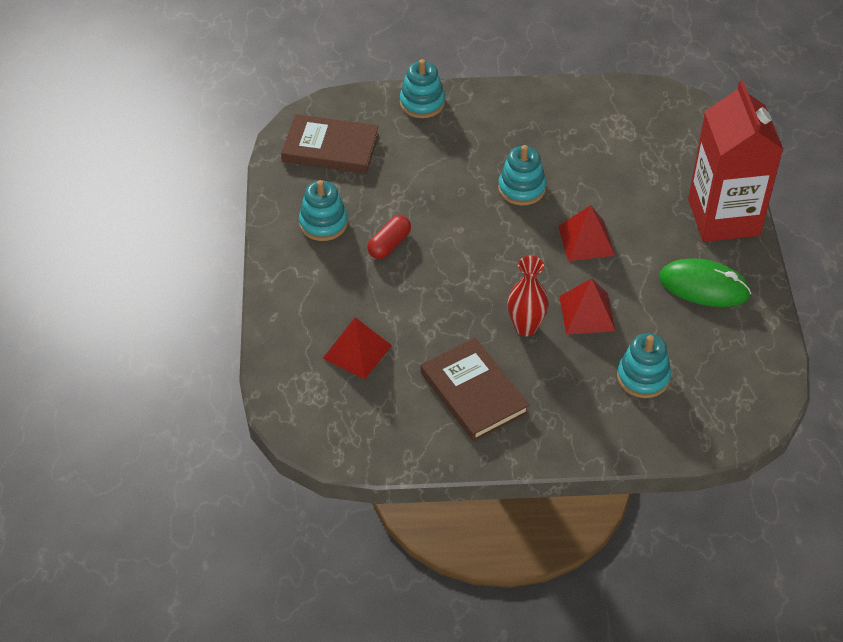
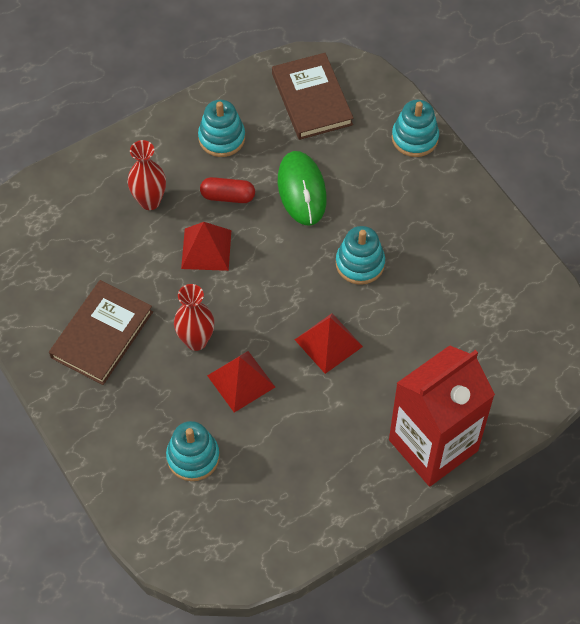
camera: 60 degrees right, 10 degrees up
red pyramid [323,317,392,380] -> red pyramid moved to [181,222,231,271]
green mouse [659,258,751,307] -> green mouse moved to [278,151,327,225]
none -> red vase [128,140,166,210]

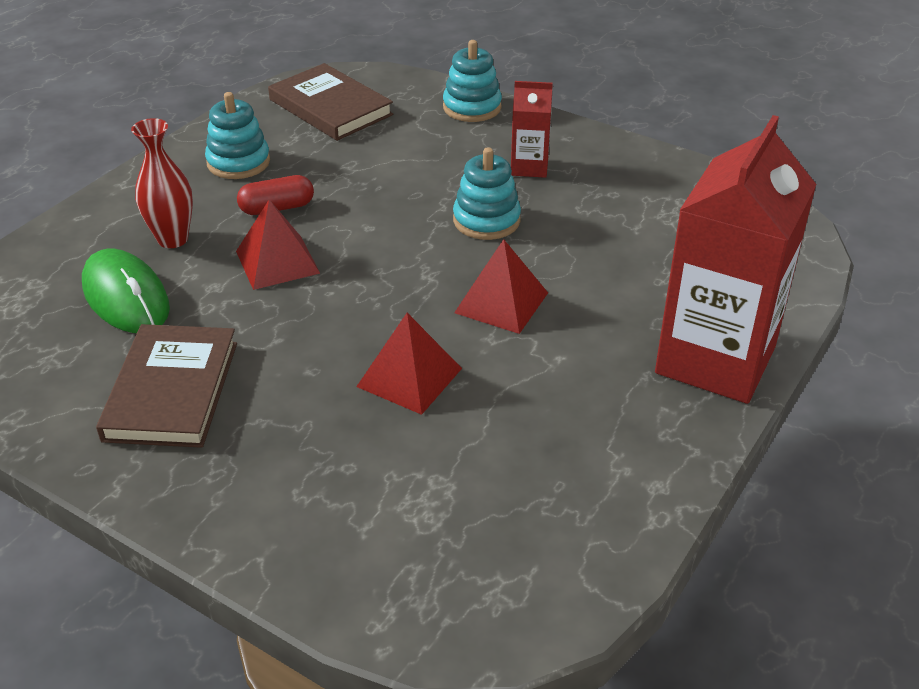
camera: 25 degrees left, 20 degrees down
turquoise stacking toy [166,421,220,481] -> none
red vase [174,284,214,351] -> none
green mouse [278,151,327,225] -> green mouse moved to [82,249,170,333]
none -> red carton [511,81,553,178]

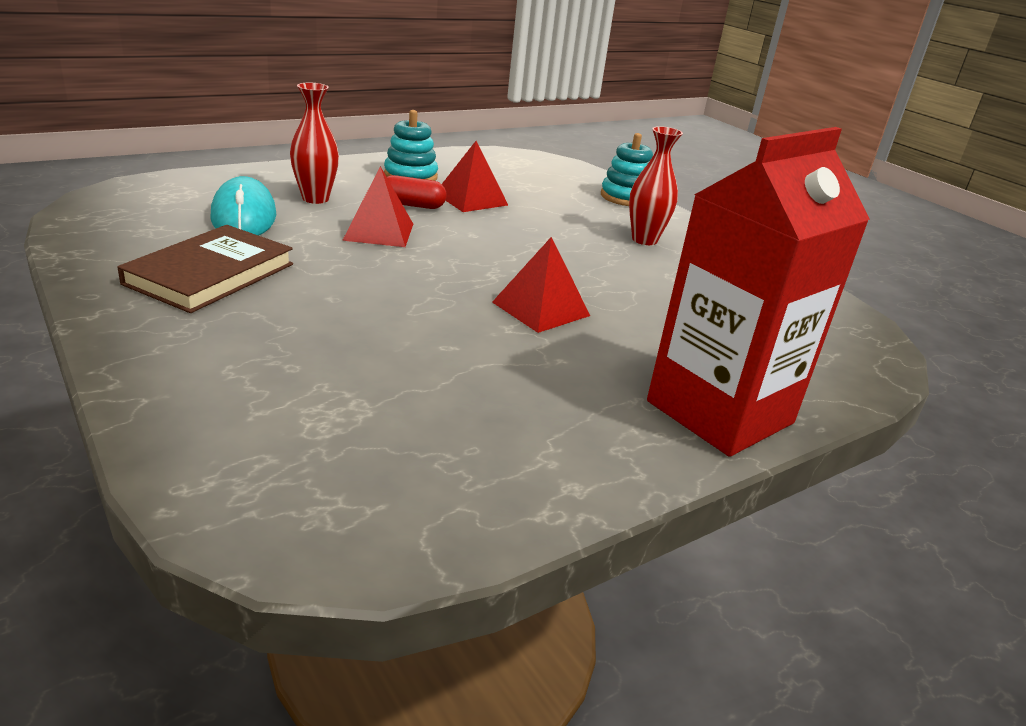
camera: 20 degrees right, 10 degrees down
green mouse [82,249,170,333] -> turquoise mouse [210,176,276,236]
brown book [268,63,393,141] -> none
red pyramid [356,313,462,415] -> red pyramid moved to [442,141,508,212]
turquoise stacking toy [453,147,521,240] -> none
red carton [511,81,553,178] -> red vase [629,126,683,245]

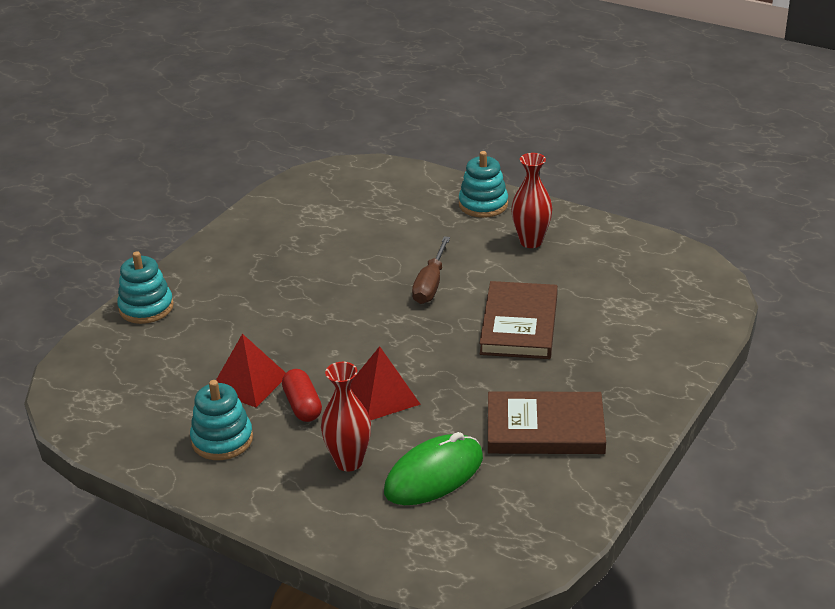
camera: 110 degrees left, 5 degrees up
turquoise mouse [210,176,276,236] -> green mouse [384,432,483,505]
red pyramid [492,237,590,333] -> brown screwdriver [412,236,450,304]
red vase [629,126,683,245] -> red vase moved to [511,153,552,248]
red carton [647,127,870,457] -> turquoise stacking toy [459,151,508,218]
none -> brown book [479,281,558,359]

